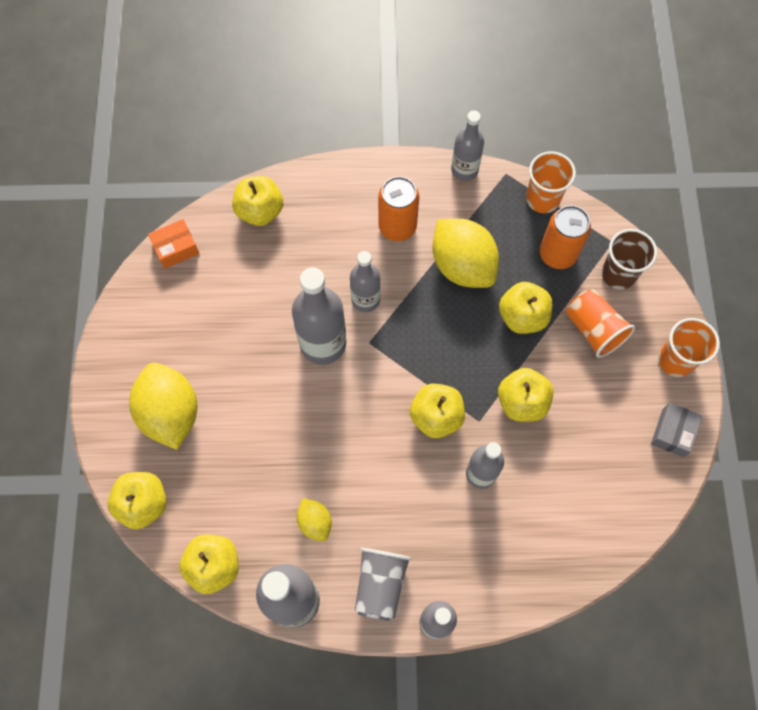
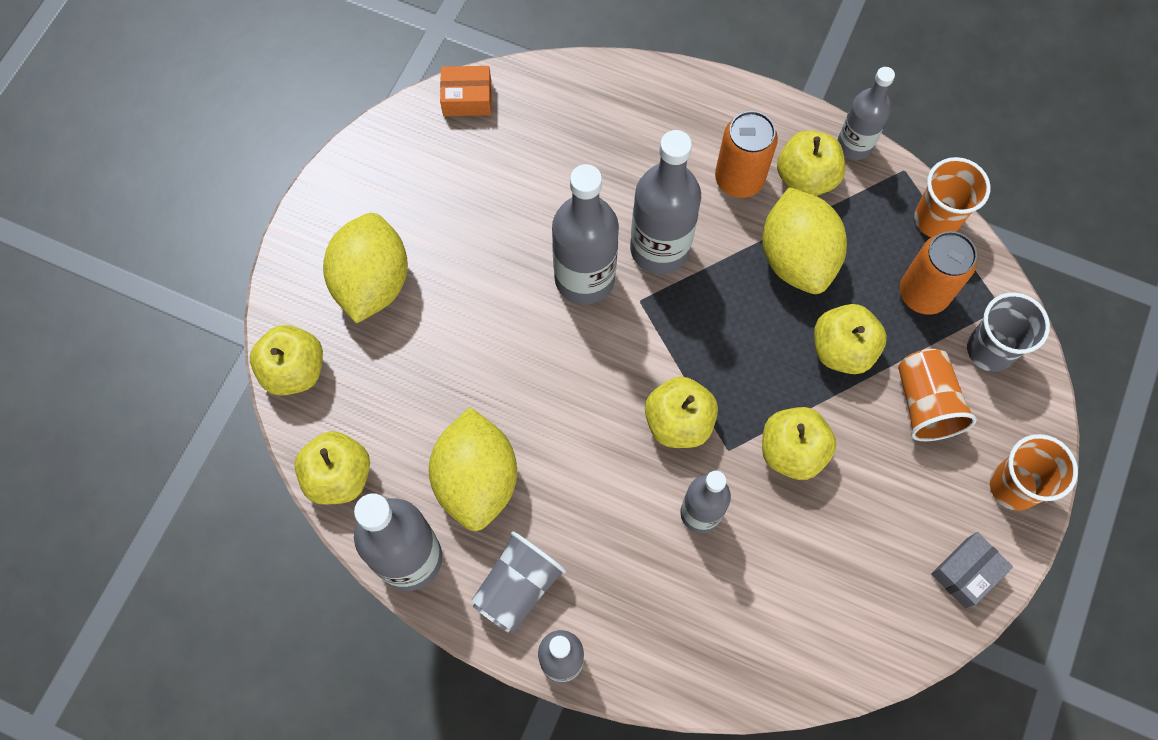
camera: 25 degrees right, 0 degrees up
yellow apple [232,176,283,226] -> yellow apple moved to [777,131,845,196]
yellow lemon [297,498,332,542] -> yellow lemon [429,407,517,531], size x2.00
grey bottle [350,251,381,312] -> grey bottle [630,130,701,274], size x1.59
brown cup [601,229,657,290] -> grey cup [967,292,1050,372]

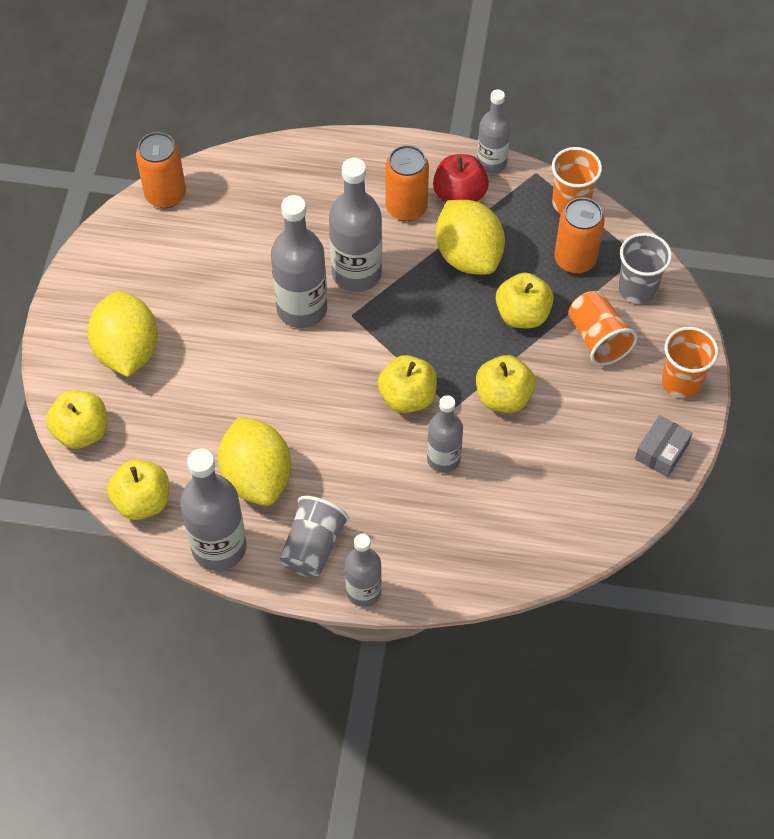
camera: 15 degrees left, 10 degrees down
orange box [440,66,492,116] -> orange can [136,132,186,208]
yellow apple [777,131,845,196] -> red apple [433,154,489,202]

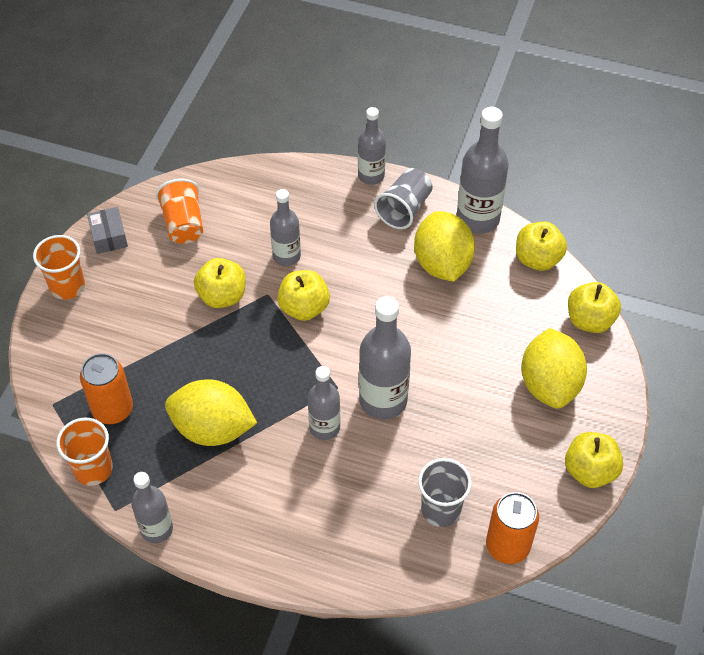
camera: 170 degrees left, 5 degrees down
grey bottle [329,158,382,292] -> grey bottle [308,366,340,440], size x0.63
orange can [385,145,429,221] -> none
red apple [433,154,489,202] -> none
yellow lemon [436,200,505,275] -> yellow lemon turned 60 degrees counterclockwise [165,380,257,446]
yellow apple [496,272,554,328] -> yellow apple moved to [565,432,623,488]
orange cup [568,291,637,366] -> orange cup moved to [156,179,203,244]
grey cup [618,233,672,304] -> grey cup moved to [418,458,472,527]
grey box [635,415,693,477] -> grey box turned 60 degrees counterclockwise [87,207,128,254]

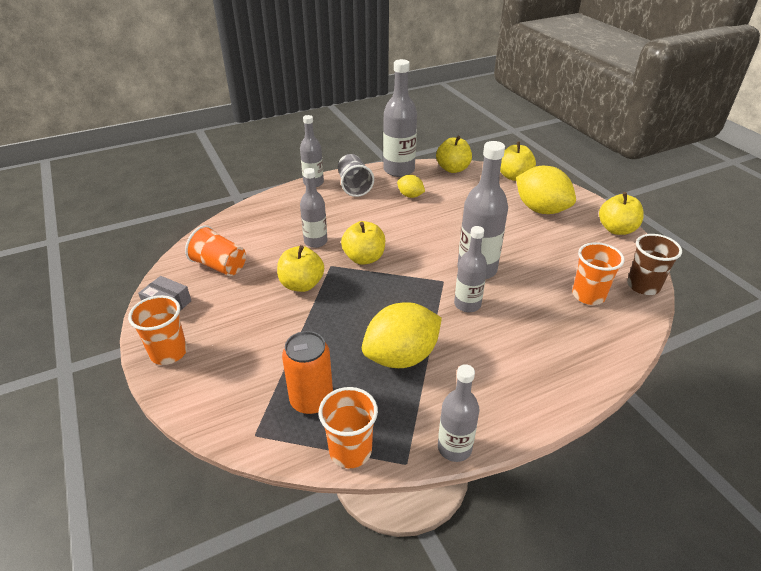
camera: 45 degrees left, 15 degrees down
yellow lemon [414,211,475,282] -> yellow lemon [397,175,425,198], size x0.50
grey cup [418,458,472,527] -> orange cup [572,242,625,305]
orange can [486,492,539,564] -> brown cup [627,234,682,295]

